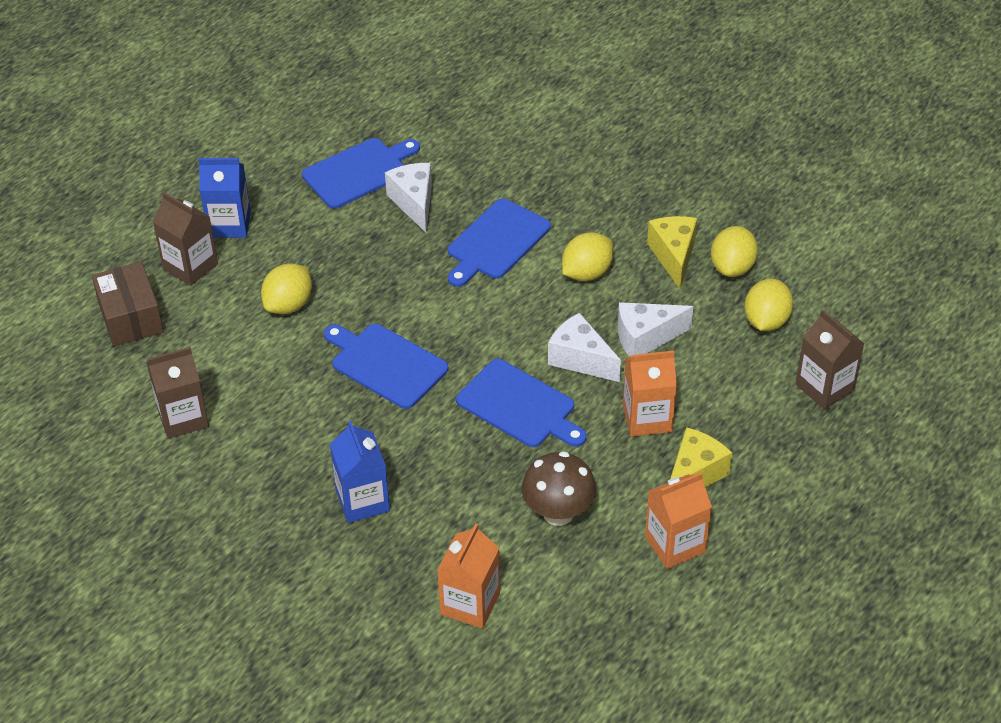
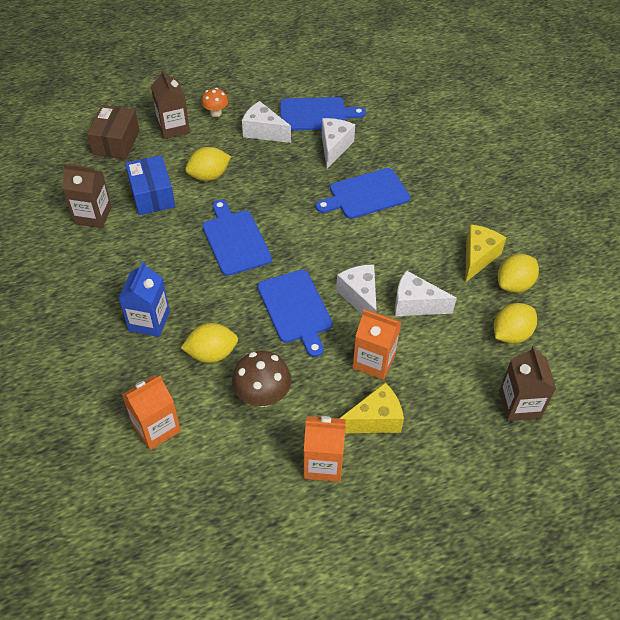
camera: 30 degrees right, 5 degrees up
blue carton [198,158,251,238] -> orange mushroom [201,88,228,117]
yellow lemon [562,232,613,281] -> yellow lemon moved to [181,323,238,363]
none -> blue box [125,155,175,215]
none -> white cheese [242,101,291,143]

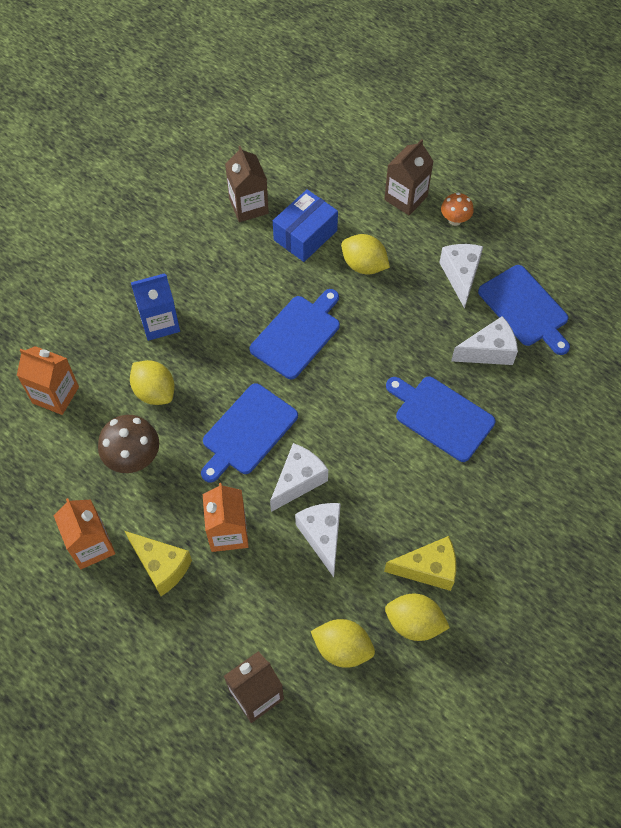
camera: 60 degrees right, 10 degrees up
brown box [87,105,140,160] -> none

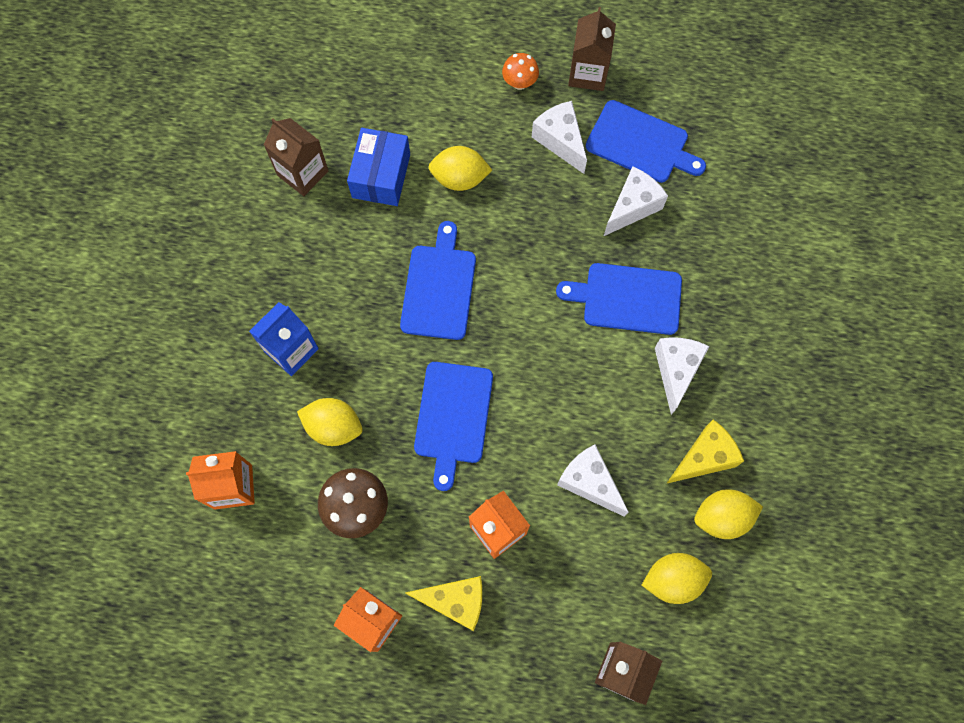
camera: 30 degrees left, 10 degrees up
white cheese [270,443,328,512] -> white cheese moved to [655,337,709,415]
brown carton [384,139,434,215] -> brown carton moved to [568,7,616,91]

